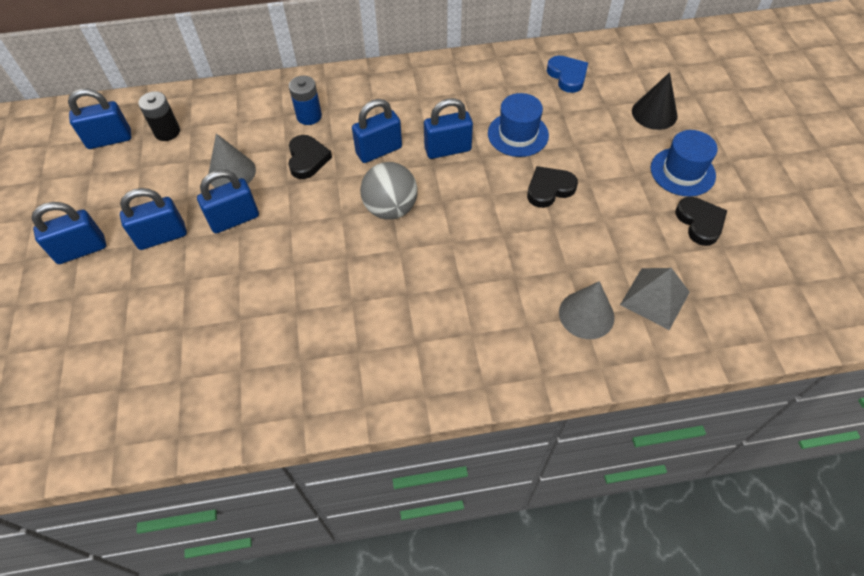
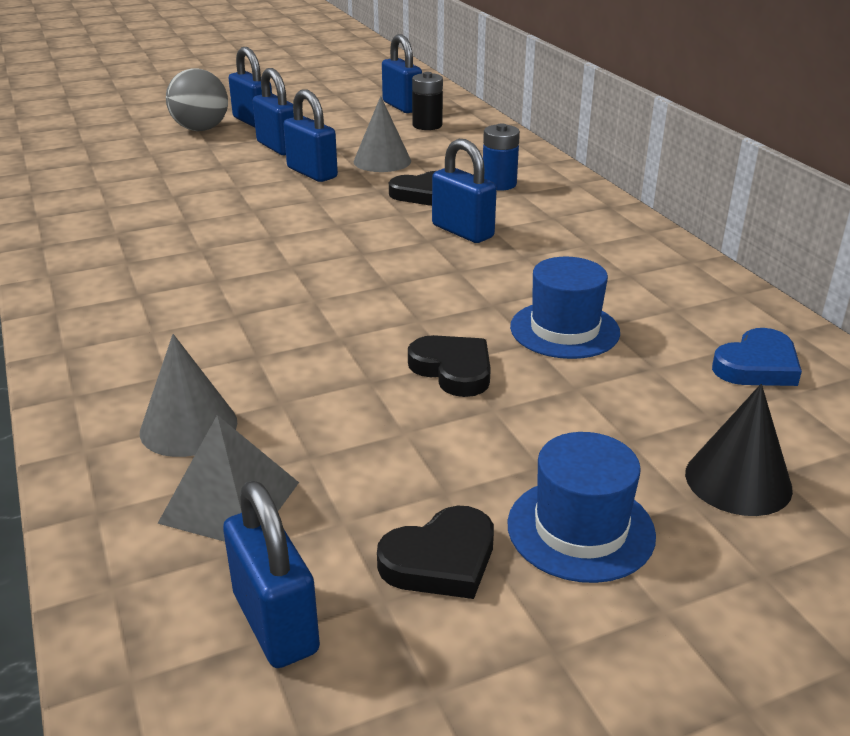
camera: 75 degrees right, 25 degrees down
grey ball [360,162,417,220] -> grey ball moved to [166,68,228,131]
blue padlock [424,98,473,159] -> blue padlock moved to [223,481,320,668]

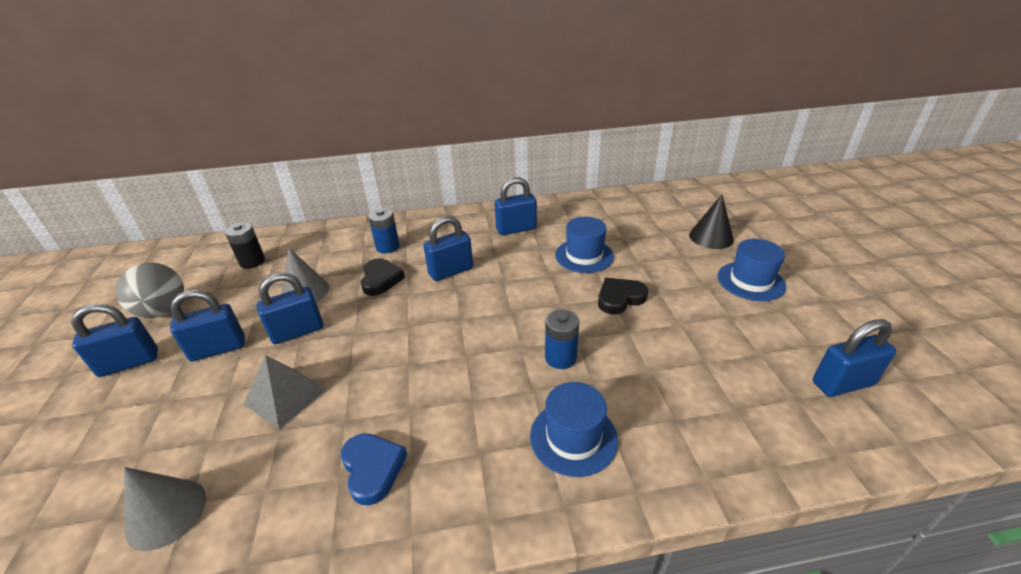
camera: 75 degrees left, 5 degrees up
grey cone [140,334,238,457] -> grey cone moved to [124,467,206,551]
grey pyramid [157,415,299,542] -> grey pyramid moved to [244,355,327,430]
grey ball [166,68,228,131] -> grey ball moved to [116,263,184,318]
black heart [377,506,494,599] -> none
blue padlock [382,34,422,113] -> blue padlock moved to [495,177,537,235]
blue heart [712,328,802,386] -> blue heart moved to [341,433,407,506]
none -> blue hat [530,382,618,477]
none -> blue battery [545,309,579,369]

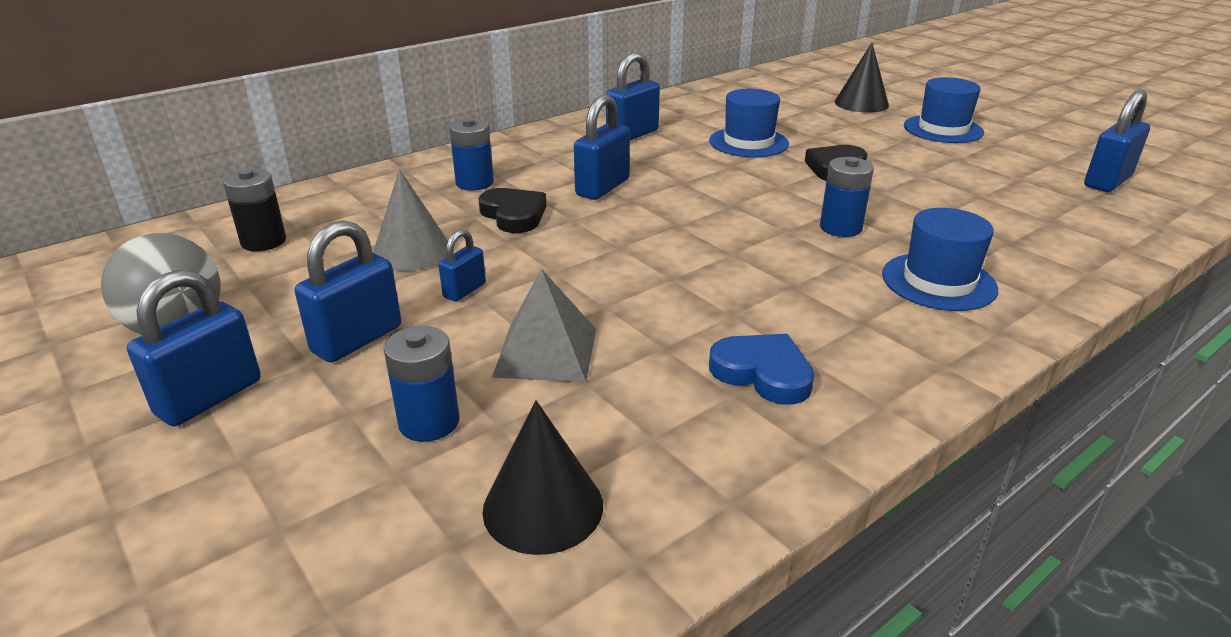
camera: 30 degrees left, 5 degrees down
grey cone [124,467,206,551] -> black cone [482,400,603,555]
blue padlock [257,273,323,344] -> blue padlock [439,229,486,302], size x0.57
none -> blue battery [384,326,460,442]

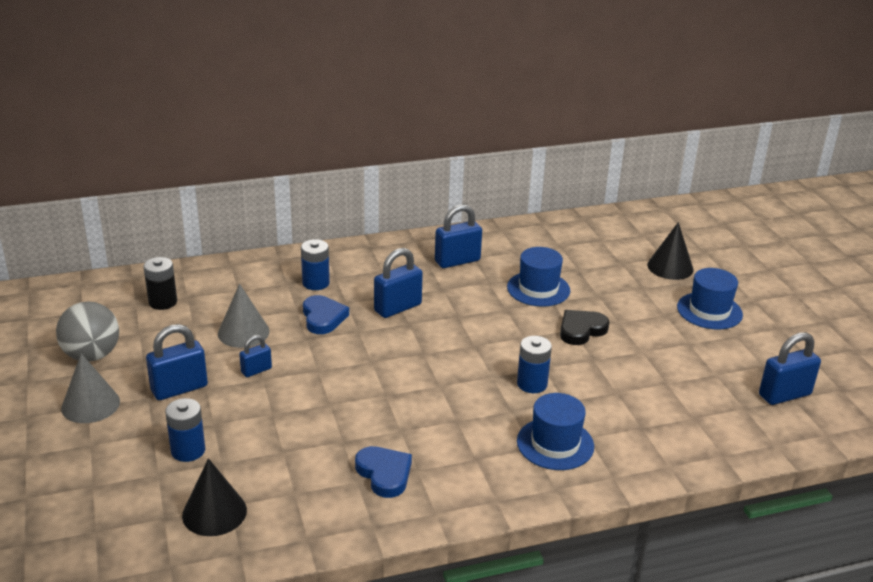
camera: 20 degrees right, 0 degrees up
blue padlock [127,270,261,427] -> grey cone [61,353,120,423]
black heart [478,188,546,233] -> blue heart [303,295,349,334]
grey pyramid [492,269,596,382] -> none

